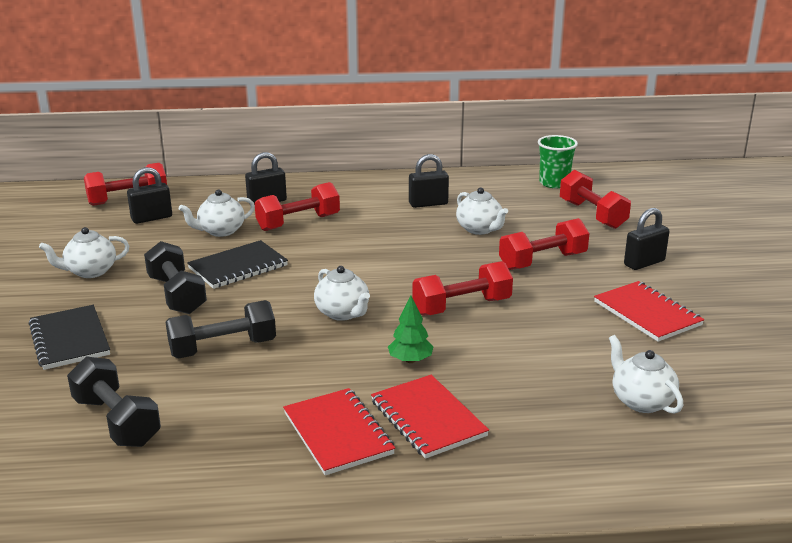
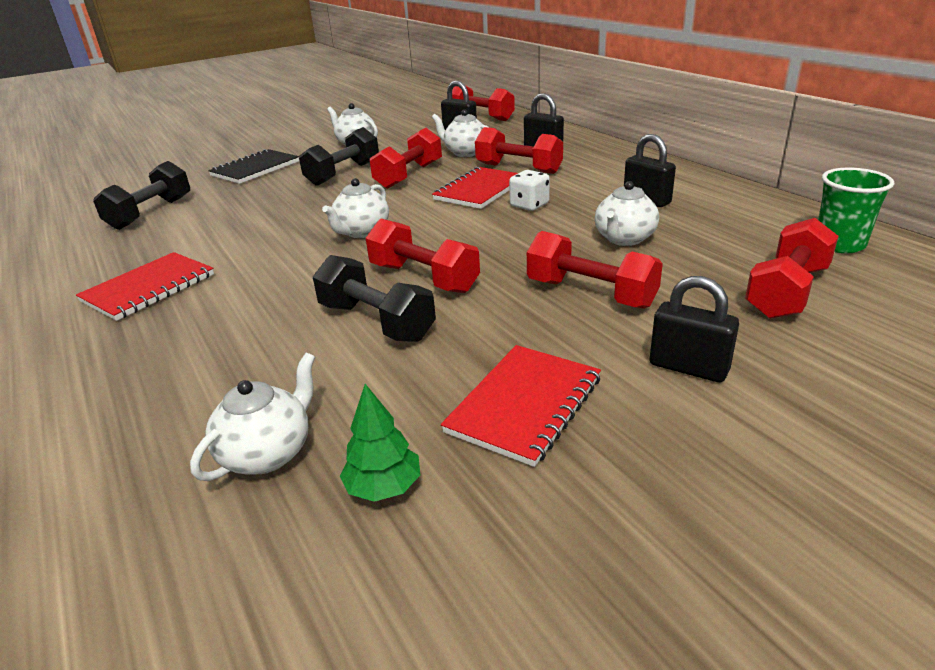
camera: 65 degrees right, 5 degrees up
black dumbbell [166,300,276,358] -> black dumbbell moved to [313,255,436,342]
black notebook [187,240,288,289] -> red dumbbell [370,128,442,189]
red notebook [371,375,489,459] -> red notebook moved to [432,167,518,209]
green tree [388,296,434,363] -> green tree moved to [340,384,420,502]
none -> white dice [509,170,550,211]

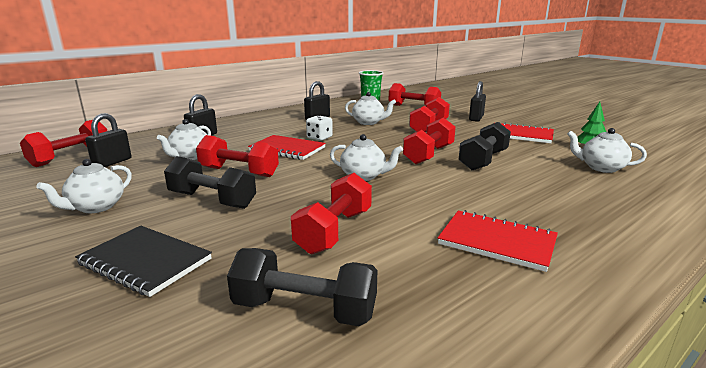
camera: 100 degrees left, 10 degrees down
red dumbbell [475,127,563,174] -> red dumbbell moved to [291,173,372,254]

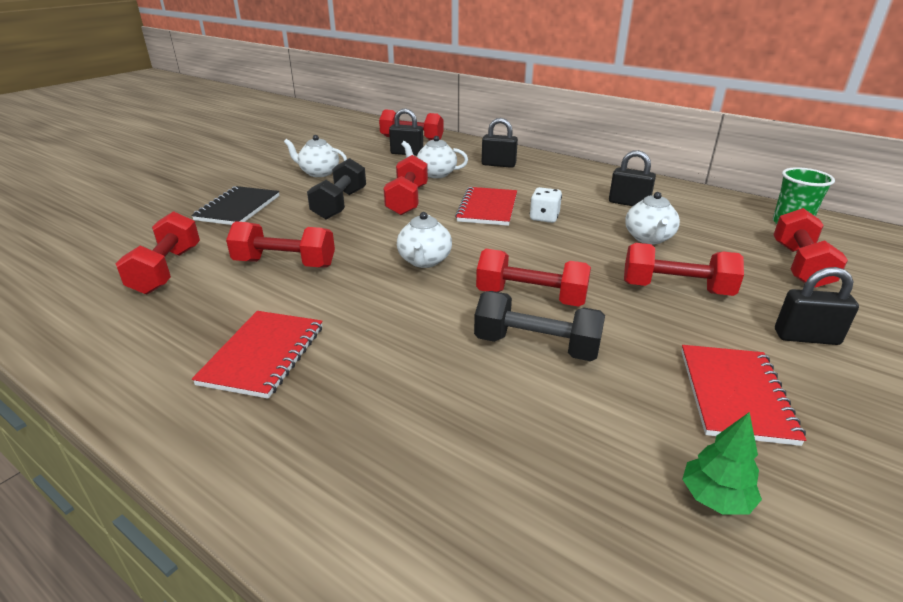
camera: 75 degrees right, 10 degrees up
black dumbbell [227,248,377,326] -> red dumbbell [115,211,200,295]
white teapot [567,128,647,173] -> none

